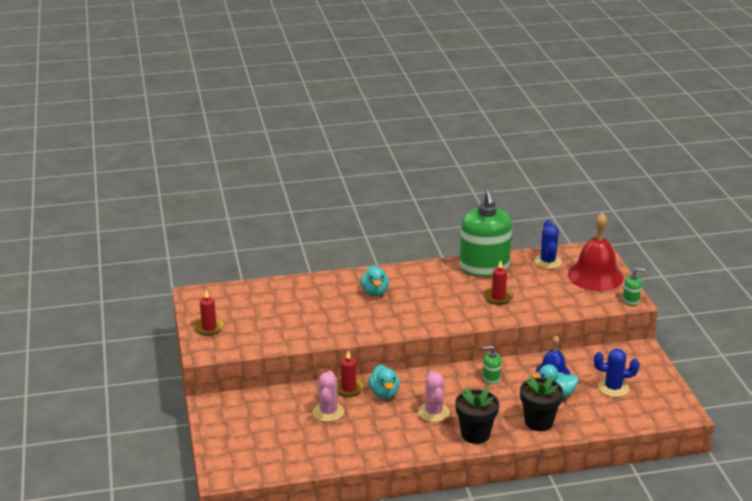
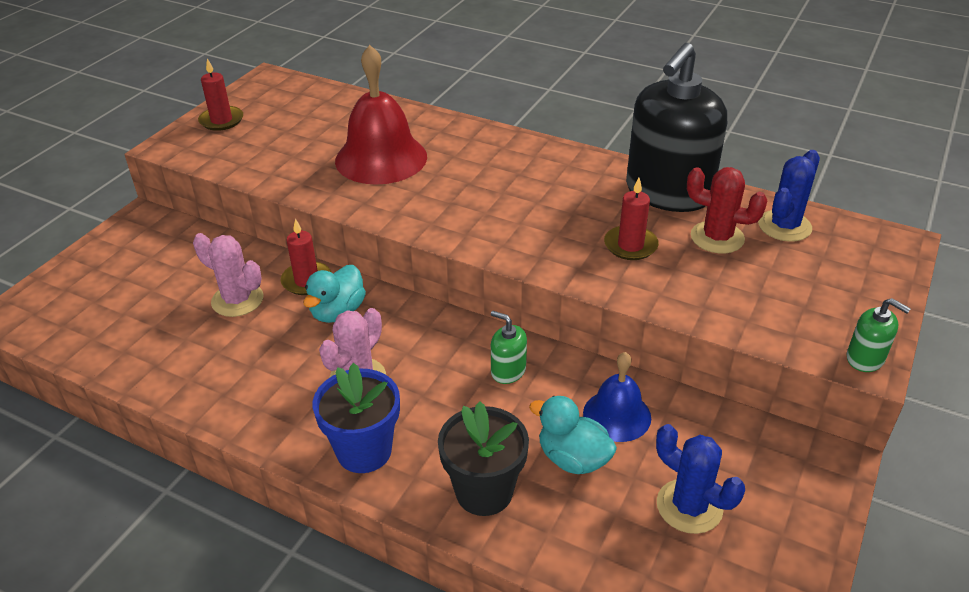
camera: 40 degrees right, 10 degrees up
pink cactus [313,370,344,422] -> pink cactus turned 75 degrees clockwise [193,233,263,317]
turquoise duck [361,265,389,296] -> none
black flower pot [455,387,499,444] -> blue flower pot [313,363,400,473]
green soap dispenser [460,189,512,277] -> black soap dispenser [626,43,727,212]
red bell [568,212,624,291] -> red bell moved to [335,45,427,185]
none -> red cactus [687,167,768,253]

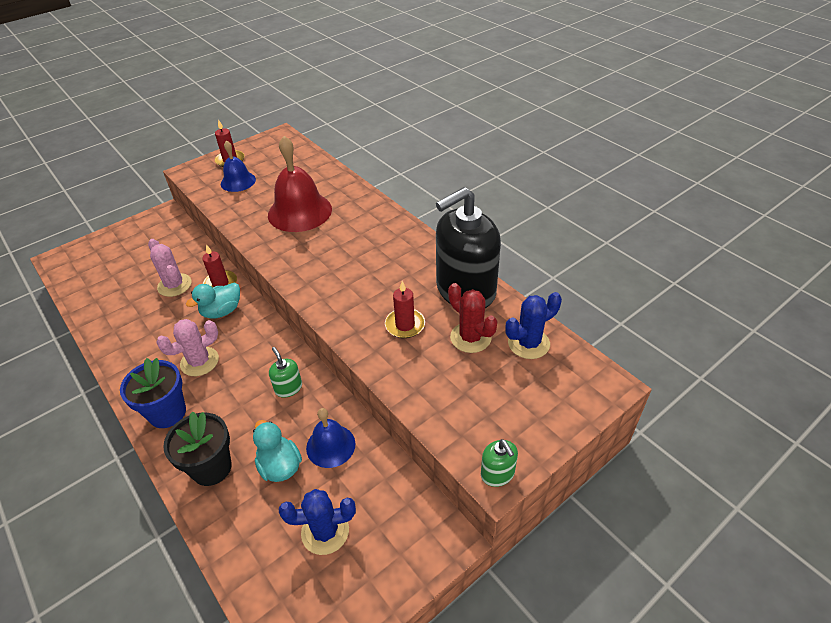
camera: 25 degrees right, 5 degrees up
blue cactus [656,424,745,534] -> blue cactus turned 75 degrees counterclockwise [279,489,356,555]
none -> blue bell [221,141,256,192]

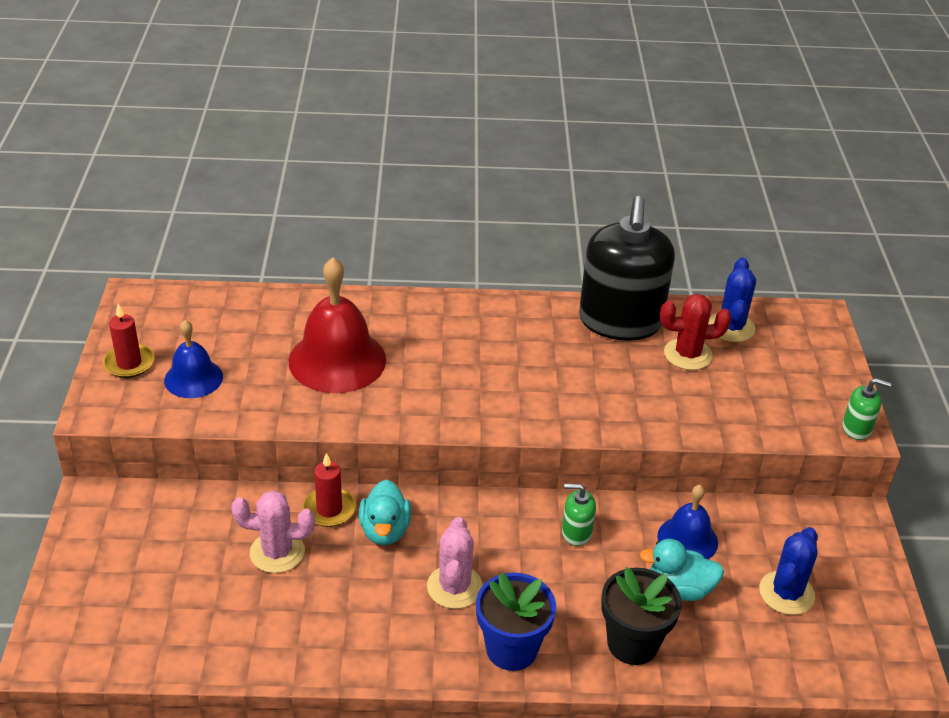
camera: 55 degrees left, 5 degrees down
red candle [385,281,425,338] -> none

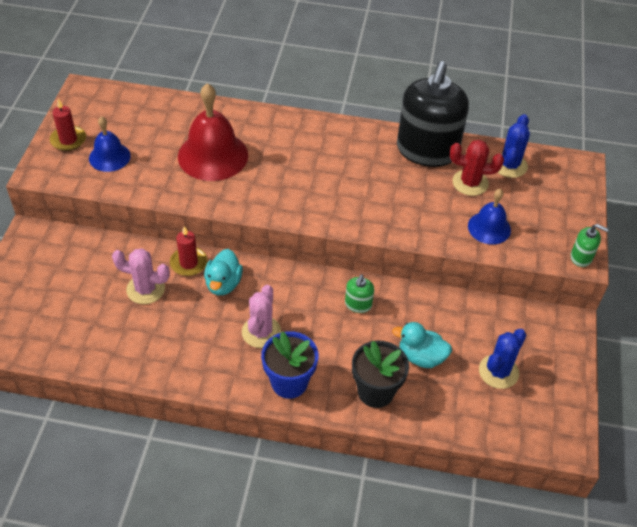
camera: 10 degrees right, 10 degrees up
green soap dispenser [562,484,596,546] -> green soap dispenser turned 90 degrees counterclockwise [345,275,374,313]
blue bell [657,485,718,559] -> blue bell moved to [468,189,511,244]

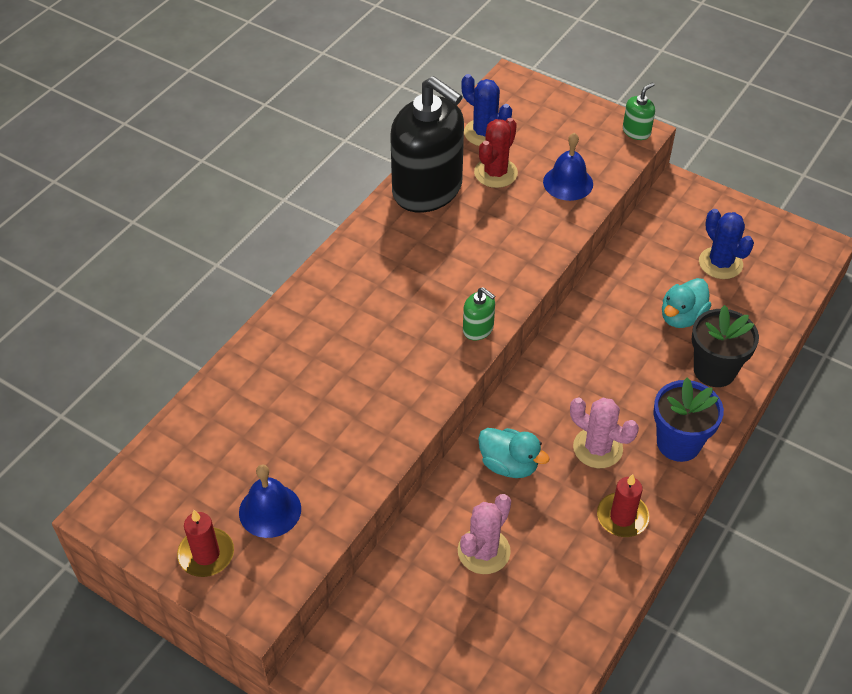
camera: 65 degrees left, 0 degrees up
red candle [170,226,208,276] -> red candle moved to [597,474,650,537]
red bell [178,83,248,181] -> none
green soap dispenser [345,275,374,313] -> green soap dispenser moved to [463,287,495,341]

